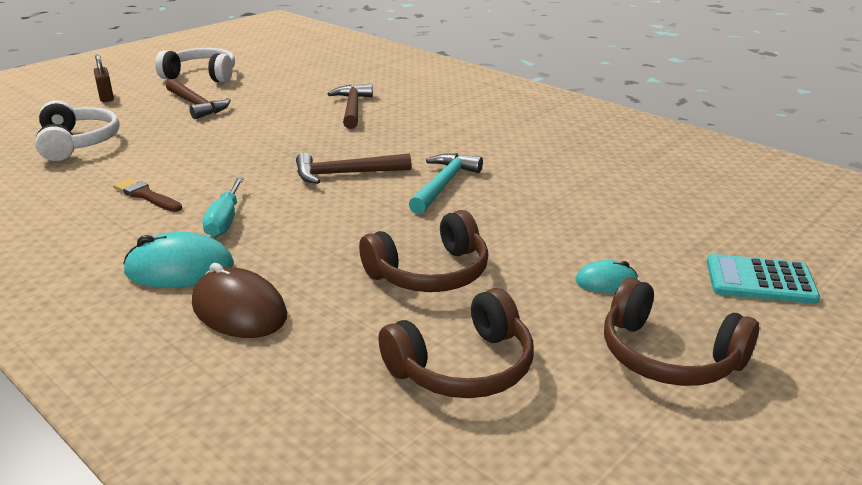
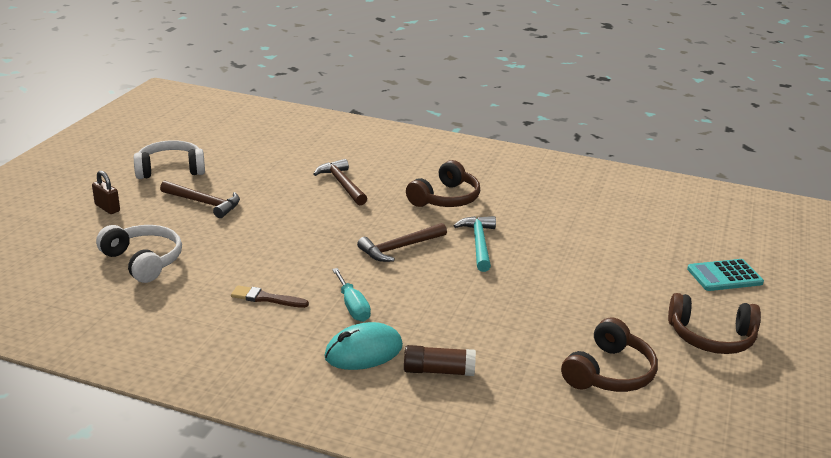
camera: 25 degrees left, 0 degrees up
brown mouse [192,263,287,338] -> brown glue stick [404,345,476,376]
brown headphones [359,210,489,292] -> brown headphones moved to [406,160,480,207]
turquoise mouse [575,260,638,293] -> none

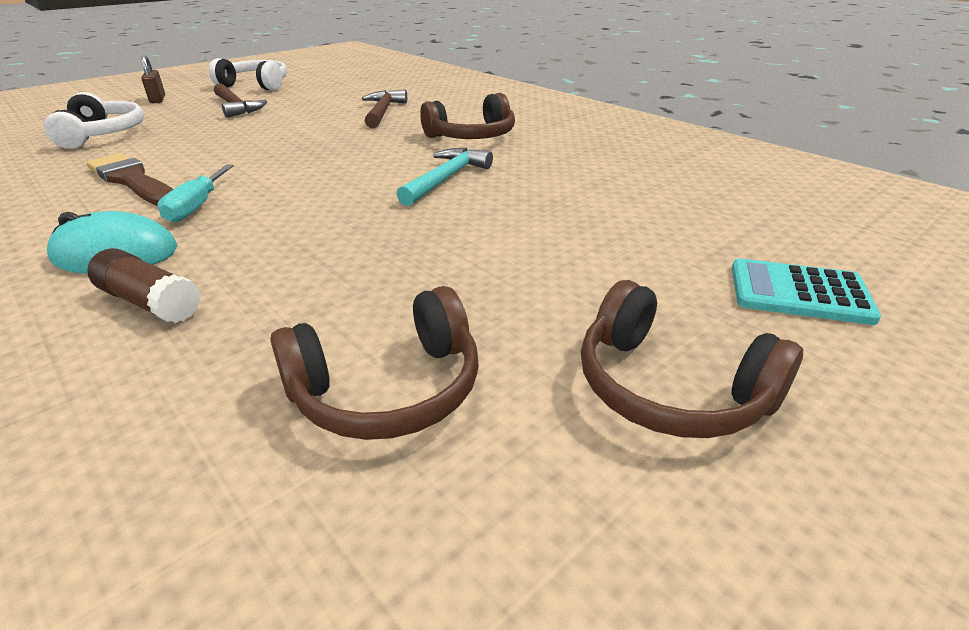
camera: 30 degrees right, 5 degrees up
brown brush [231,285,309,308] -> brown brush [86,153,173,206], size x1.63
brown hammer [357,223,447,262] -> none

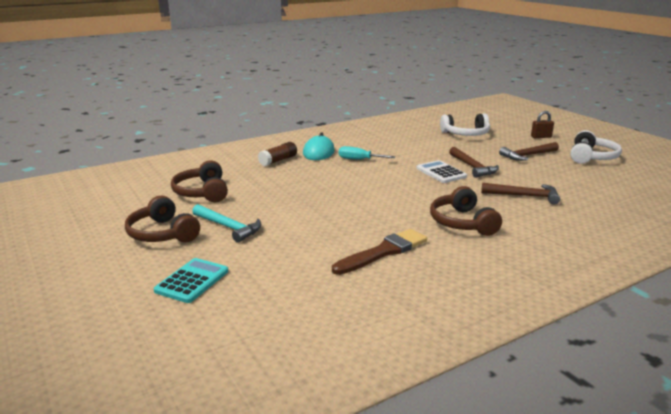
camera: 100 degrees right, 10 degrees down
brown brush [86,153,173,206] -> brown brush moved to [332,229,427,275]
turquoise hammer [396,148,493,206] -> turquoise hammer moved to [192,204,261,243]
brown headphones [581,280,803,438] -> brown headphones turned 90 degrees counterclockwise [125,195,200,242]
none -> white calculator [416,160,467,183]
none -> brown hammer [449,147,499,178]

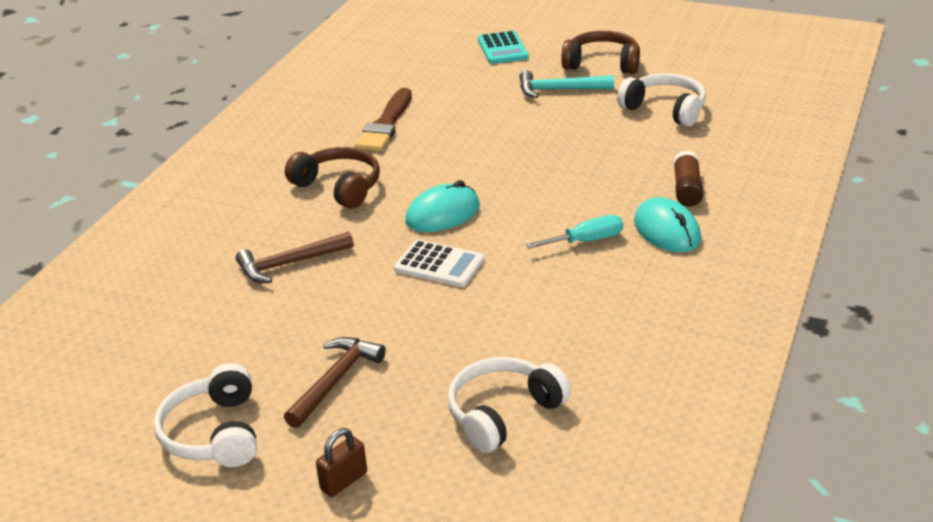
camera: 145 degrees right, 10 degrees up
brown headphones [171,160,228,202] -> white headphones [617,73,706,127]
brown hammer [449,147,499,178] -> none
none -> turquoise mouse [405,180,480,232]

